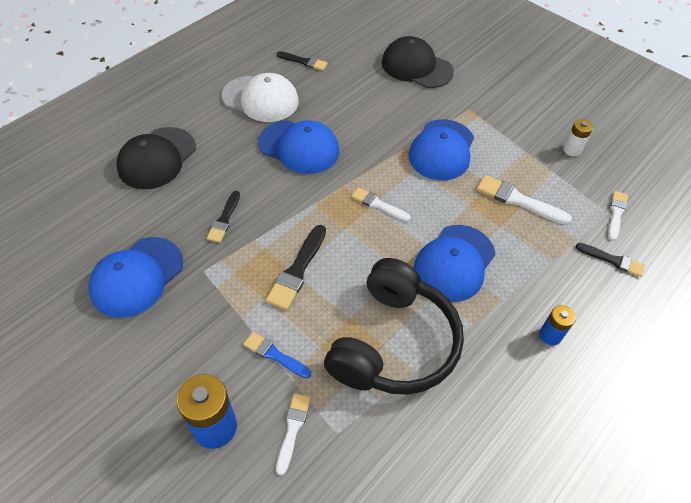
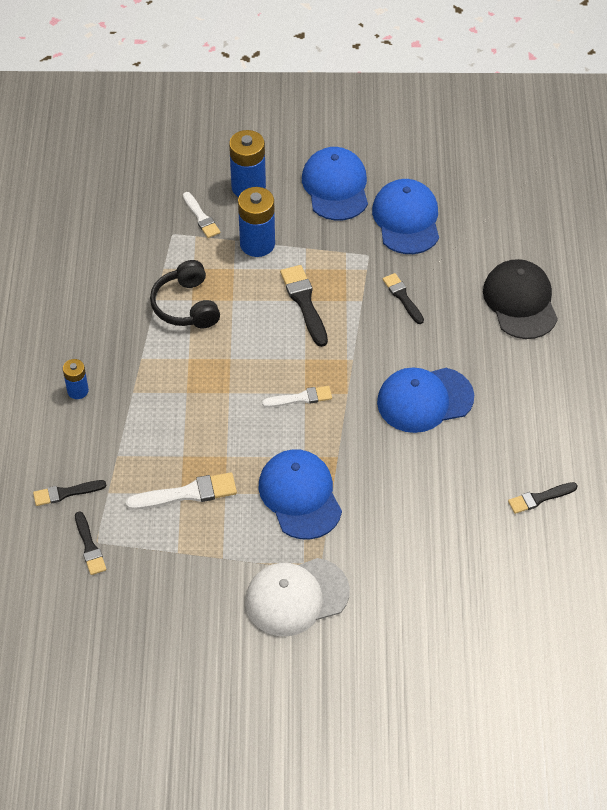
camera: 140 degrees right, 0 degrees up
white cap [222,73,299,122] -> white cap moved to [245,558,350,636]
blue brush [243,332,311,379] -> blue battery [238,187,275,257]
black headphones [324,258,464,395] -> black headphones [150,260,220,328], size x0.60
black cap [382,36,454,88] -> none
blue cap [414,225,495,302] -> blue cap moved to [302,147,368,221]
white battery [563,119,593,156] -> none
white brush [608,191,628,241] -> black brush [75,511,106,575]

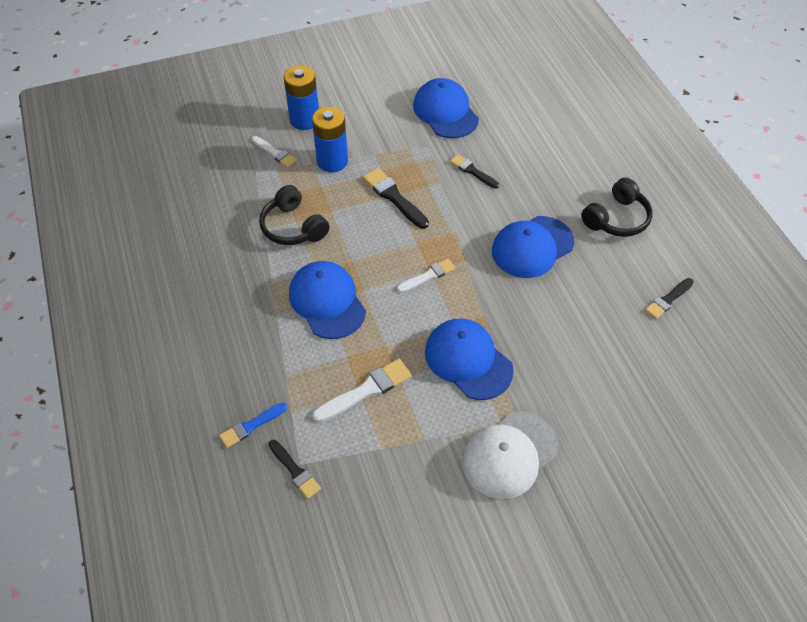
camera: 20 degrees left, 0 degrees up
black brush [33,480,106,506] -> blue brush [219,403,287,448]
blue battery [63,359,89,399] -> none
blue cap [302,147,368,221] -> blue cap moved to [289,261,366,339]
black cap [483,259,558,339] -> none
none -> black headphones [581,178,653,237]

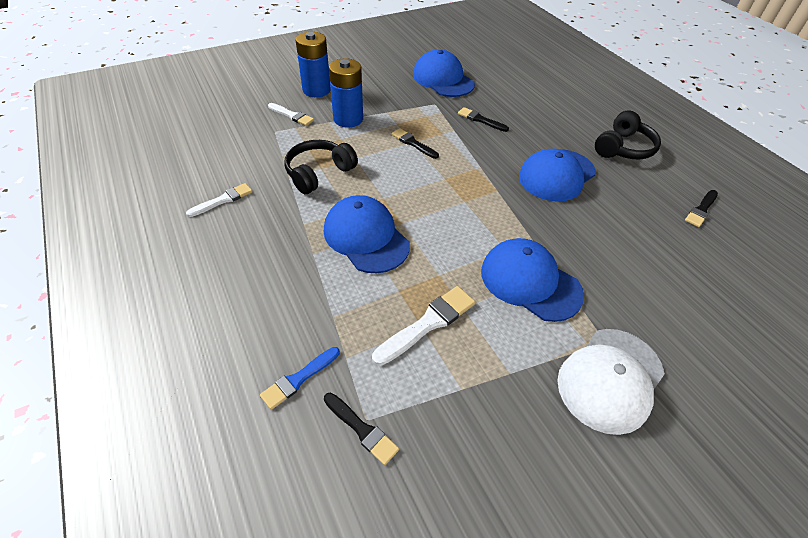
camera: 10 degrees left, 5 degrees down
black headphones [259,185,329,245] -> black headphones turned 90 degrees clockwise [284,140,358,194]
black brush [363,168,429,229] -> black brush [391,128,439,159], size x0.66
white brush [397,259,455,293] -> white brush moved to [186,183,252,217]

